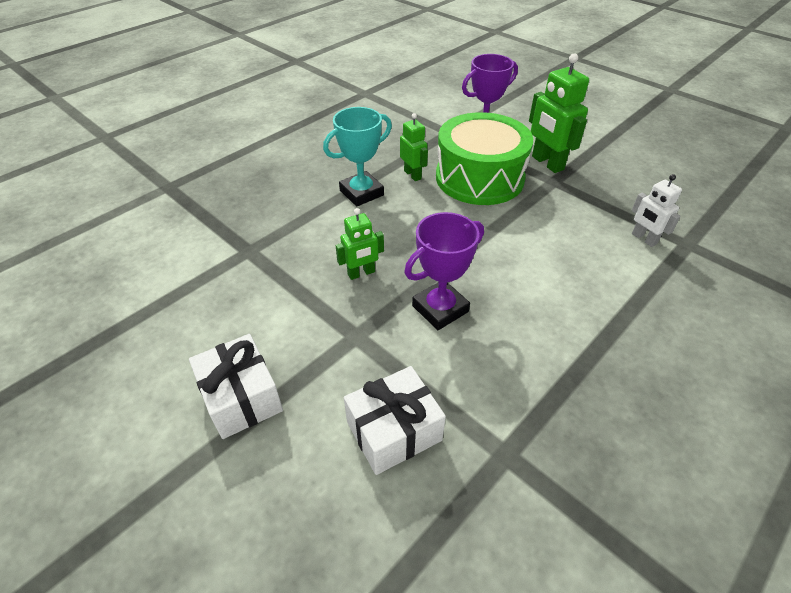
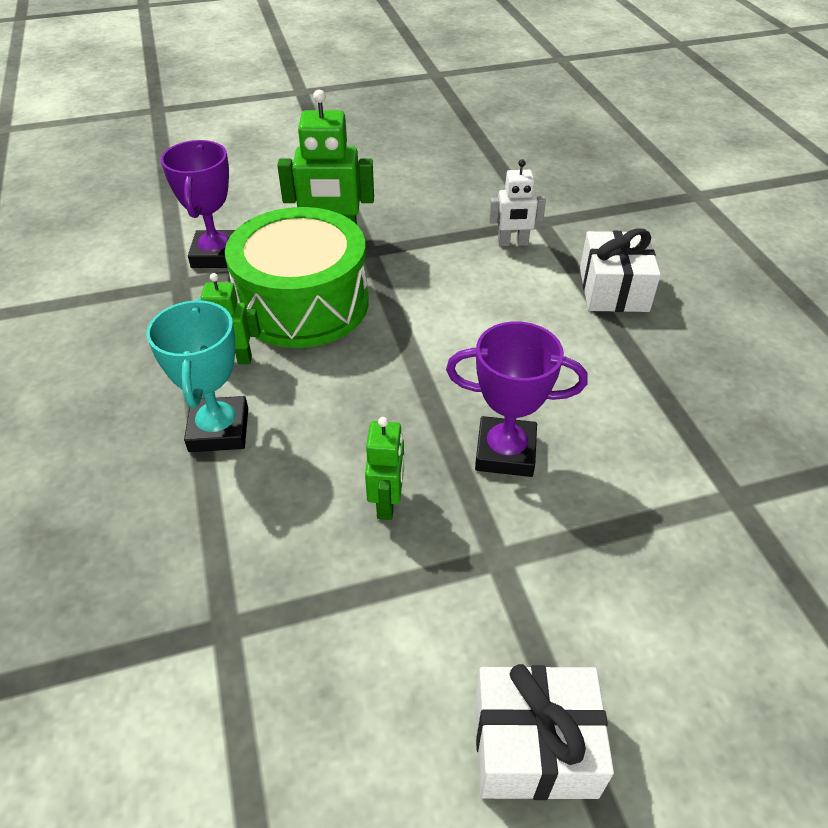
camera: 60 degrees left, 0 degrees up
white gift [344,366,446,475] -> white gift moved to [580,228,661,312]
purple trophy [404,212,484,330] -> purple trophy turned 75 degrees counterclockwise [446,321,588,477]

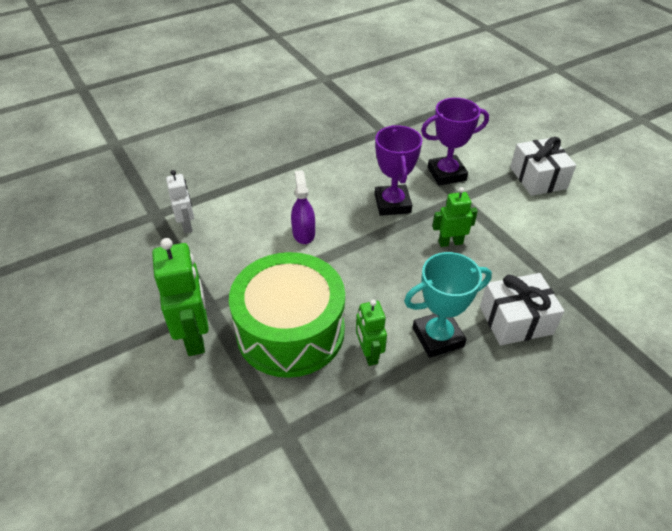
camera: 105 degrees left, 0 degrees up
purple trophy [161,140,235,268] -> purple trophy moved to [421,98,489,186]
white gift [580,228,661,312] -> white gift moved to [480,273,564,345]
none -> purple spray bottle [291,170,315,244]

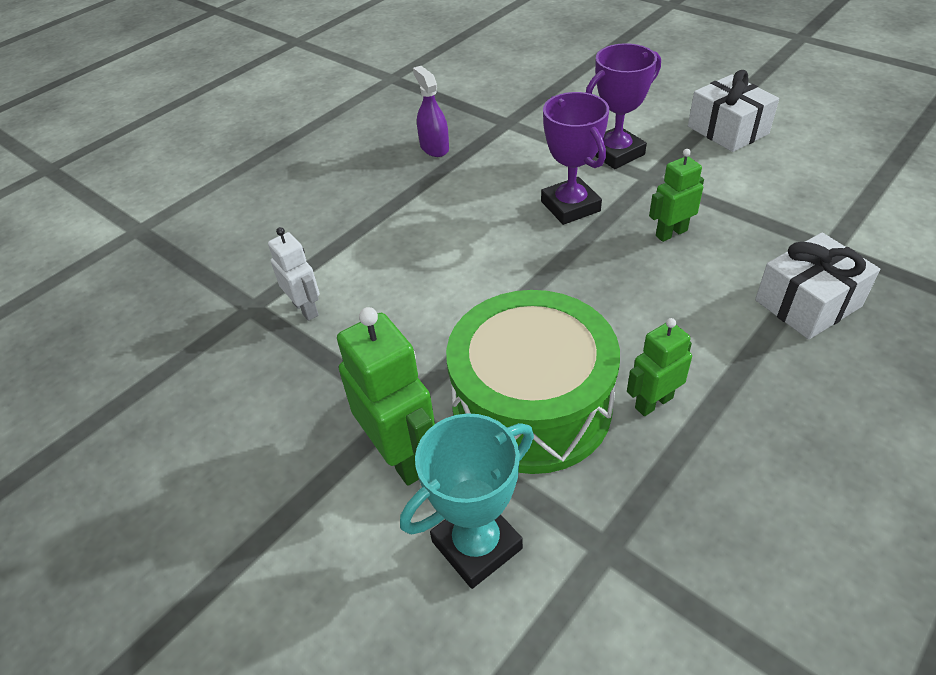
camera: 15 degrees left, 0 degrees up
purple spray bottle [291,170,315,244] -> purple spray bottle moved to [413,66,449,157]
green robot [356,299,387,366] -> green robot turned 90 degrees clockwise [627,318,692,416]
turquoise trophy [404,252,492,358] -> turquoise trophy moved to [400,413,534,589]

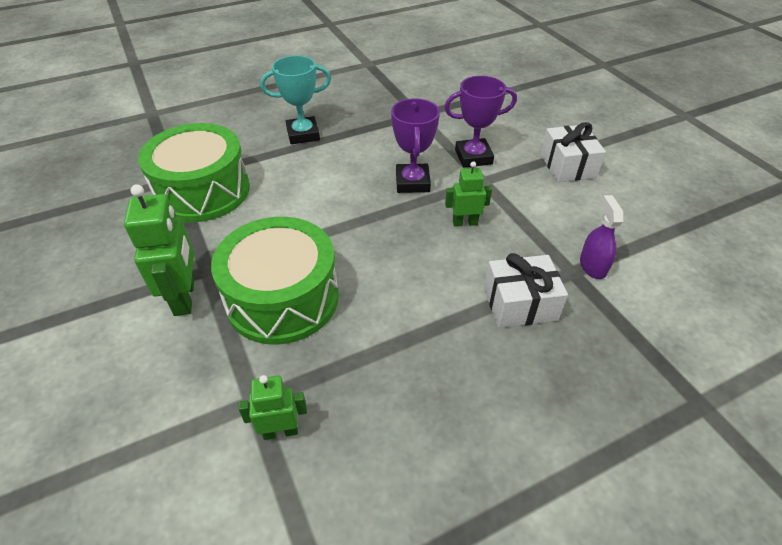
camera: 20 degrees right, 0 degrees up
white robot [268,227,320,321] -> green drum [138,123,250,222]
turquoise trophy [400,413,534,589] -> turquoise trophy moved to [260,55,331,144]
purple spray bottle [413,66,449,157] -> purple spray bottle moved to [580,195,624,279]
green robot [627,318,692,416] -> green robot moved to [239,375,307,440]

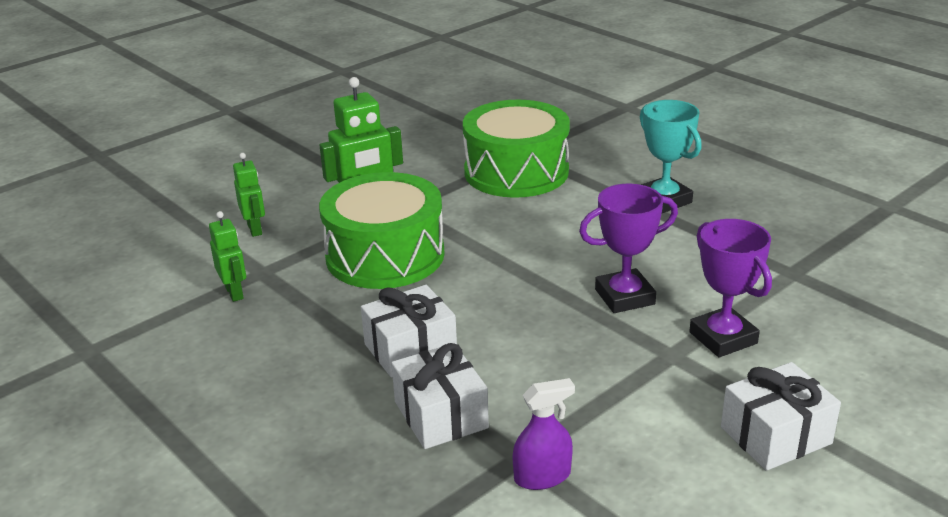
camera: 75 degrees right, 15 degrees down
green robot [445,161,492,227] -> green robot moved to [233,153,265,237]
none -> white gift [361,285,457,378]

